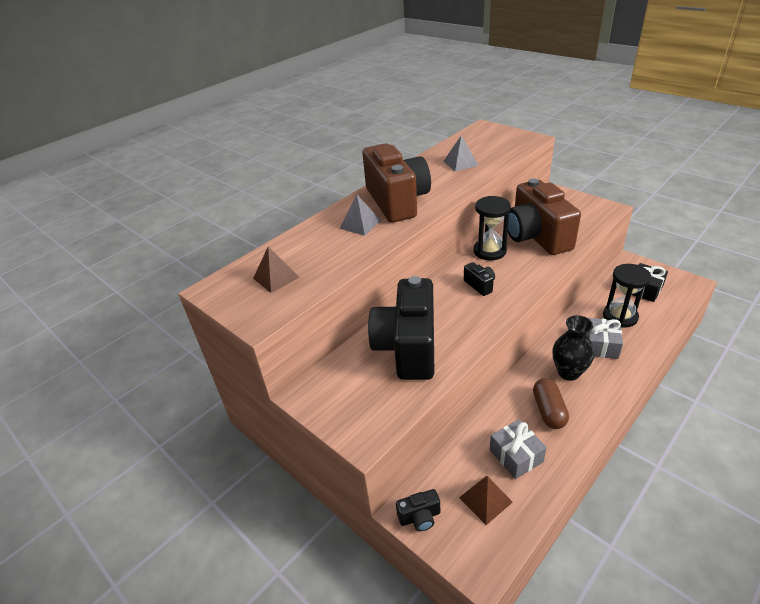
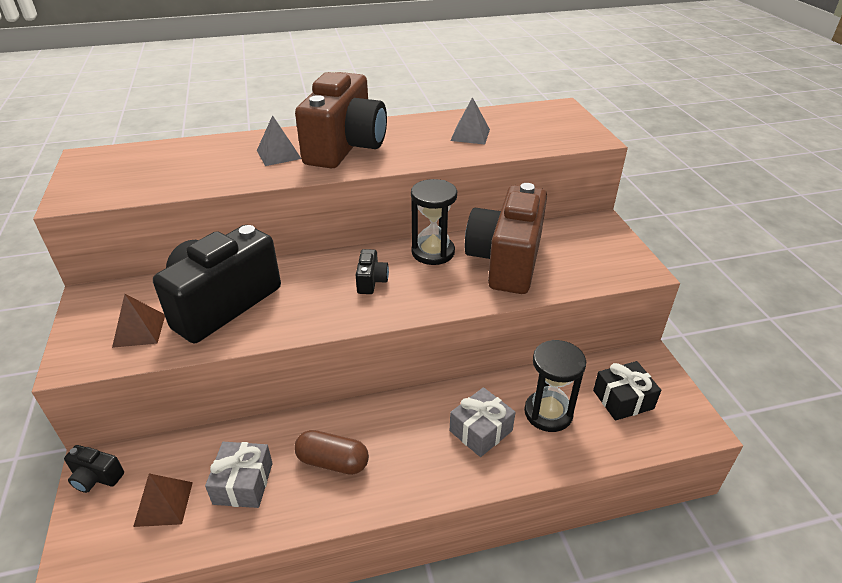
camera: 30 degrees right, 0 degrees up
brown pyramid [253,246,300,293] -> brown pyramid moved to [112,294,165,348]
brown capsule [533,378,569,429] -> brown capsule turned 75 degrees clockwise [294,430,369,475]
black vase [552,315,594,381] -> none

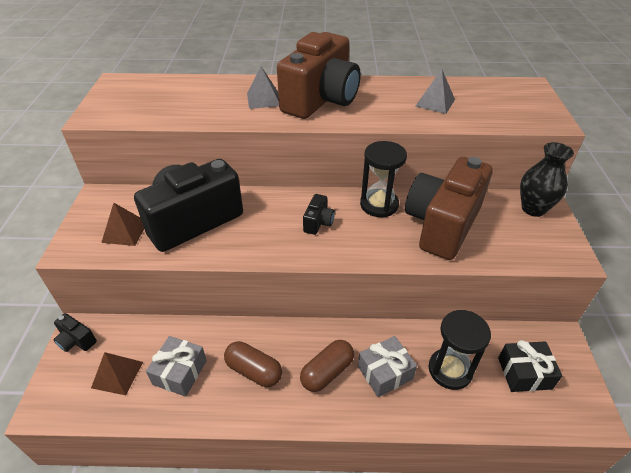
camera: 15 degrees right, 5 degrees up
none -> brown capsule [300,340,354,392]
none -> black vase [520,142,574,217]

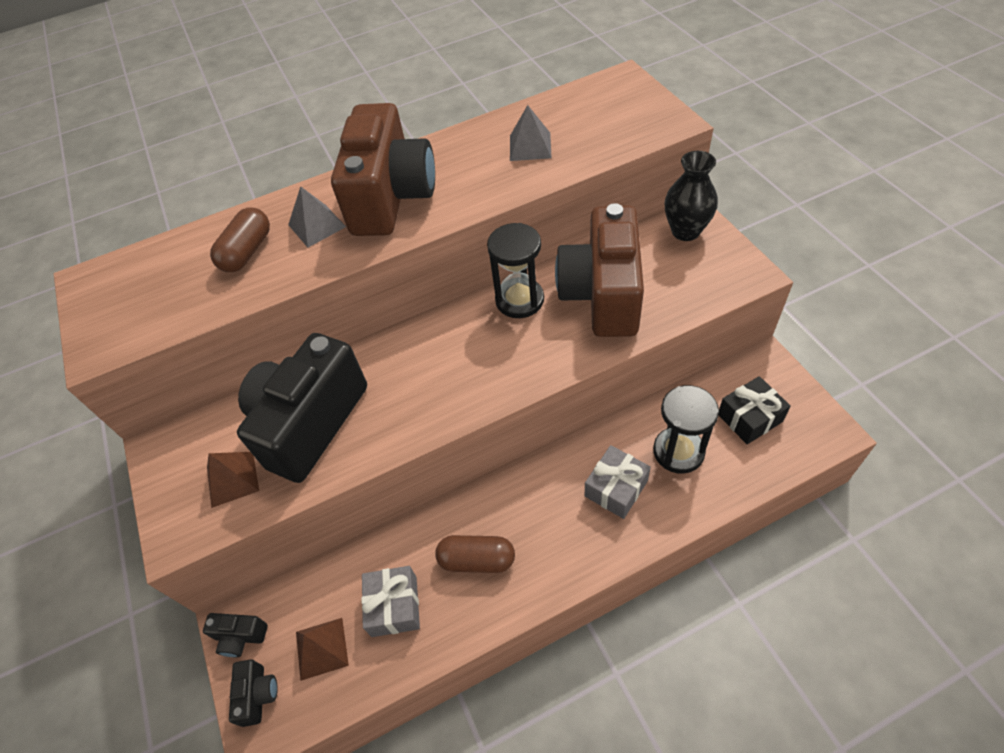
camera: 20 degrees left, 10 degrees up
brown capsule [300,340,354,392] -> brown capsule moved to [210,207,270,272]
black camera [303,194,335,235] -> black camera moved to [229,659,278,727]

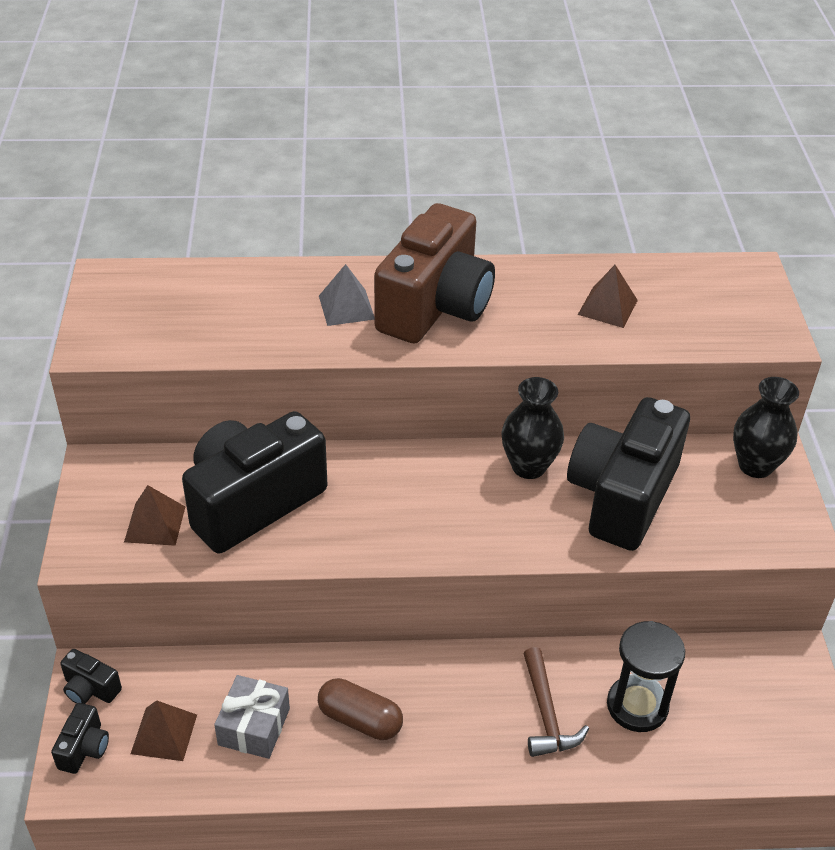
camera: 15 degrees right, 10 degrees down
brown capsule [210,207,270,272] -> none
black hourglass [487,223,544,318] -> black vase [501,377,564,479]
grey pyramid [510,105,552,161] -> brown pyramid [578,265,638,328]
brown camera [555,203,644,337] -> black camera [567,397,690,551]
grey gift [585,445,651,519] -> brown hammer [523,647,589,757]
black gift [719,376,791,444] -> none

